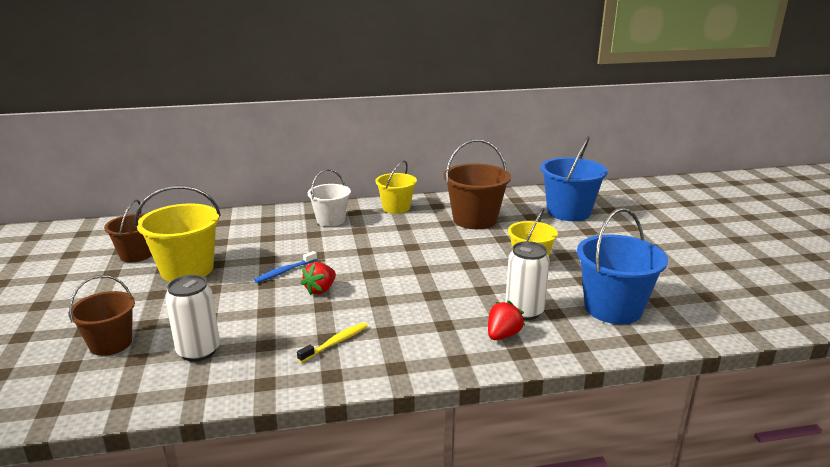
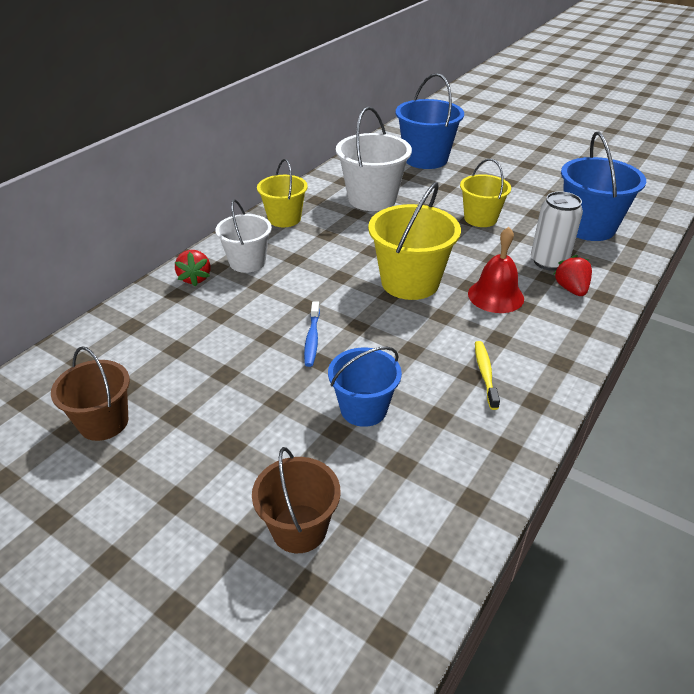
camera: 45 degrees left, 15 degrees up
yellow bucket [135,186,221,282] -> yellow bucket moved to [368,182,461,300]
white can [165,275,220,362] -> none
red strawberry [301,262,336,295] -> red strawberry moved to [175,250,210,286]
brown bucket [443,139,511,229] -> white bucket [336,106,412,211]
none -> blue bucket [328,347,402,427]
none -> red bell [468,227,524,313]

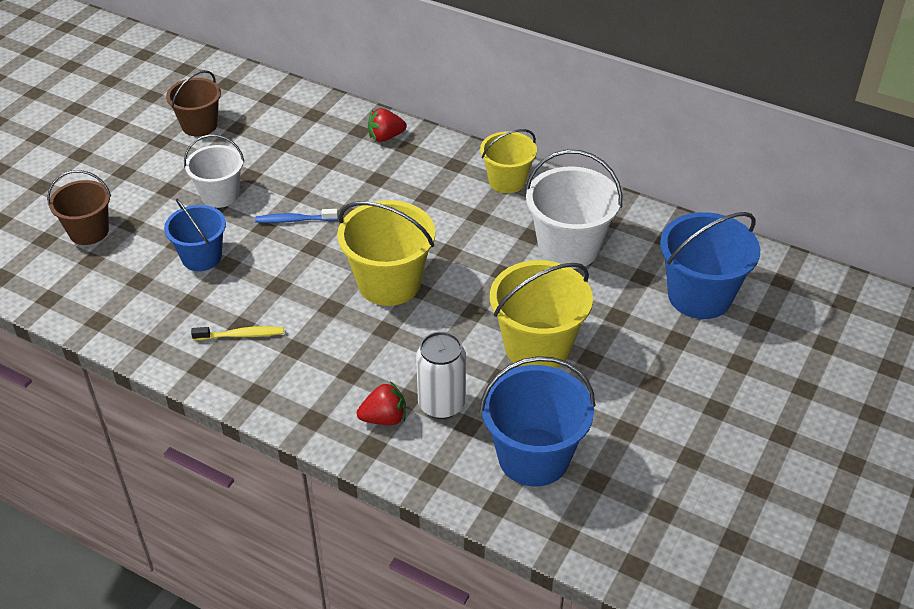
camera: 85 degrees right, 5 degrees up
white bucket [215,199,272,273] -> white bucket moved to [184,134,244,208]
yellow bucket [460,159,511,227] -> yellow bucket [490,260,593,368], size x1.55
red bell [468,227,524,313] -> none

